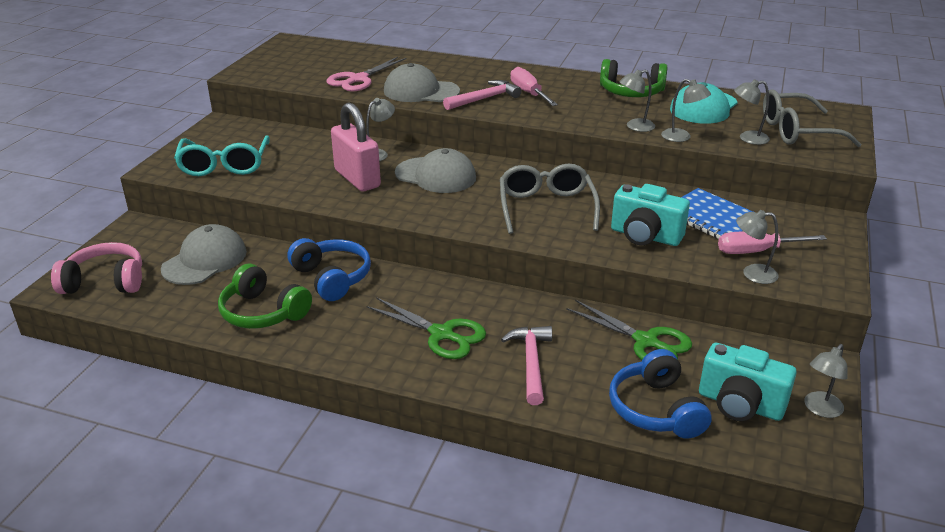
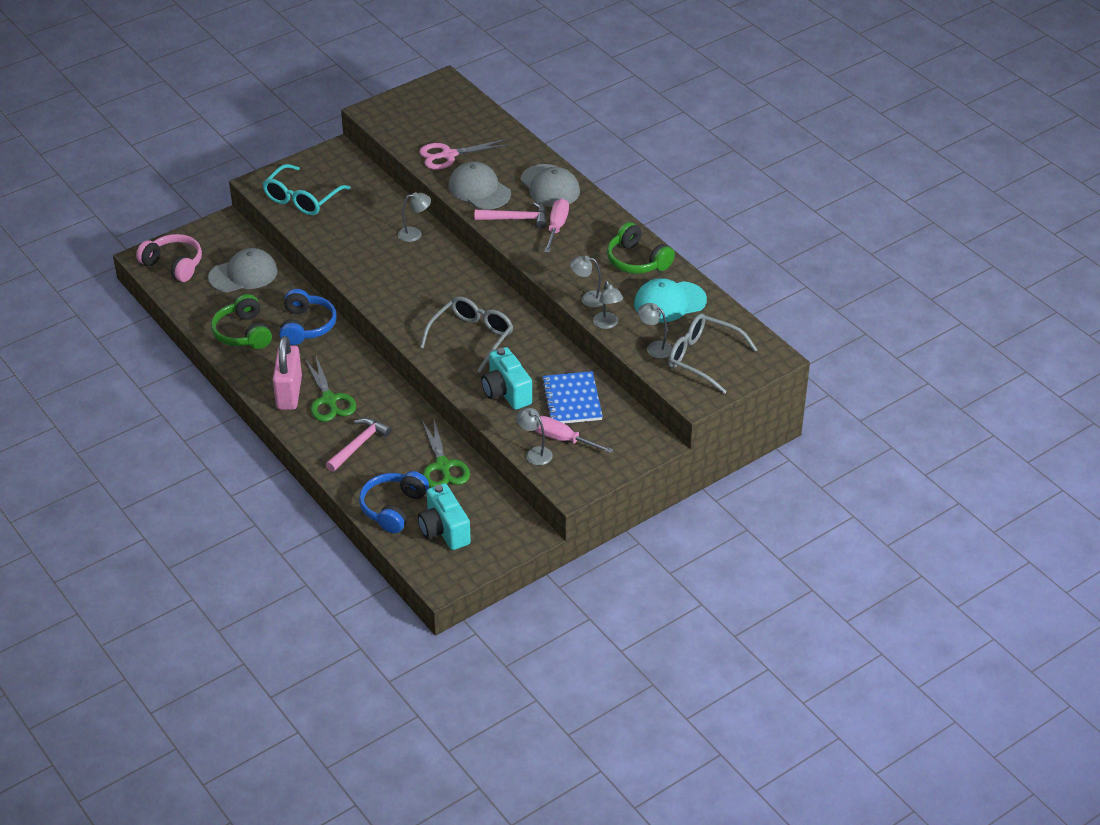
camera: 35 degrees right, 10 degrees up
pink padlock [331,103,381,191] -> pink padlock moved to [273,336,302,410]
grey cap [395,148,476,193] -> grey cap moved to [521,164,580,207]
grey lamp [804,344,848,418] -> none

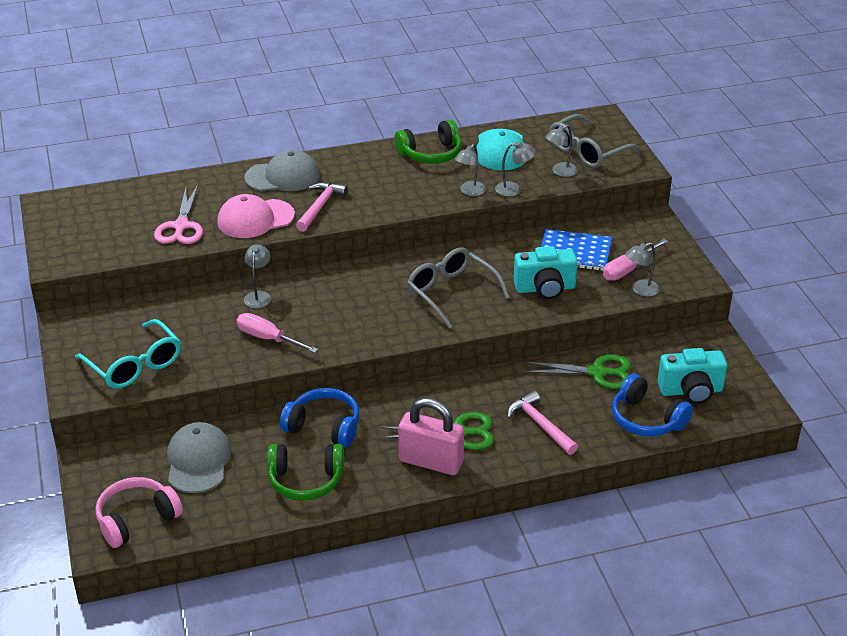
camera: 70 degrees left, 5 degrees down
grey cap [448,161,511,210] -> pink cap [217,194,295,238]
pink screwdriver [544,199,569,253] -> pink screwdriver moved to [237,313,318,353]

